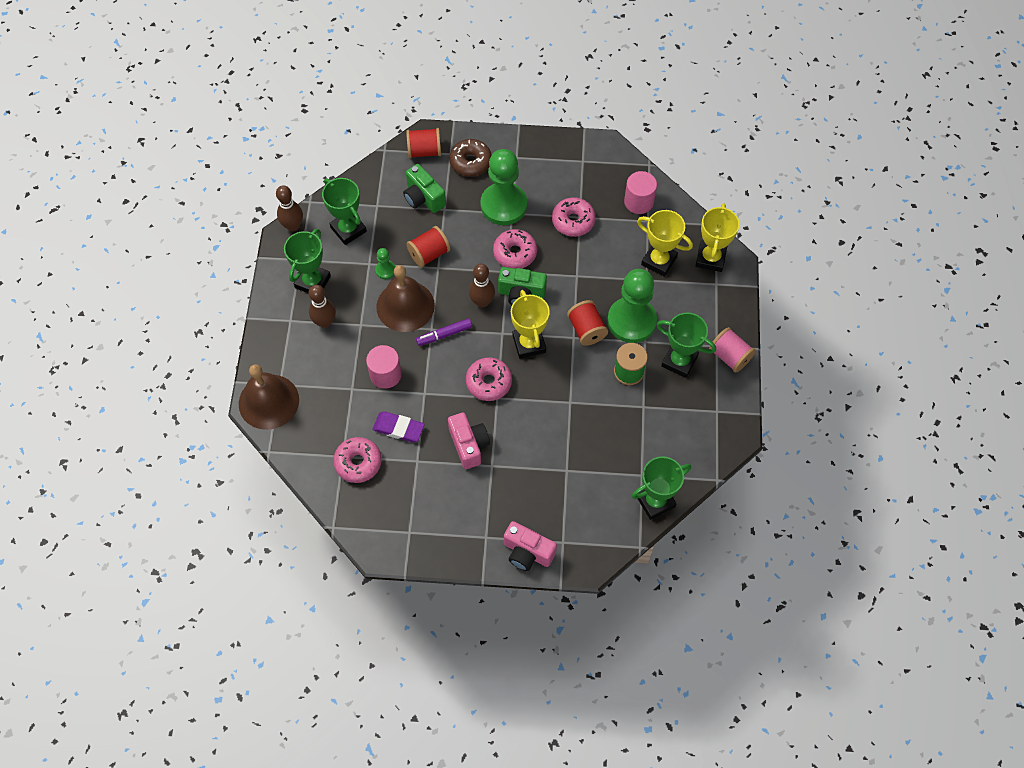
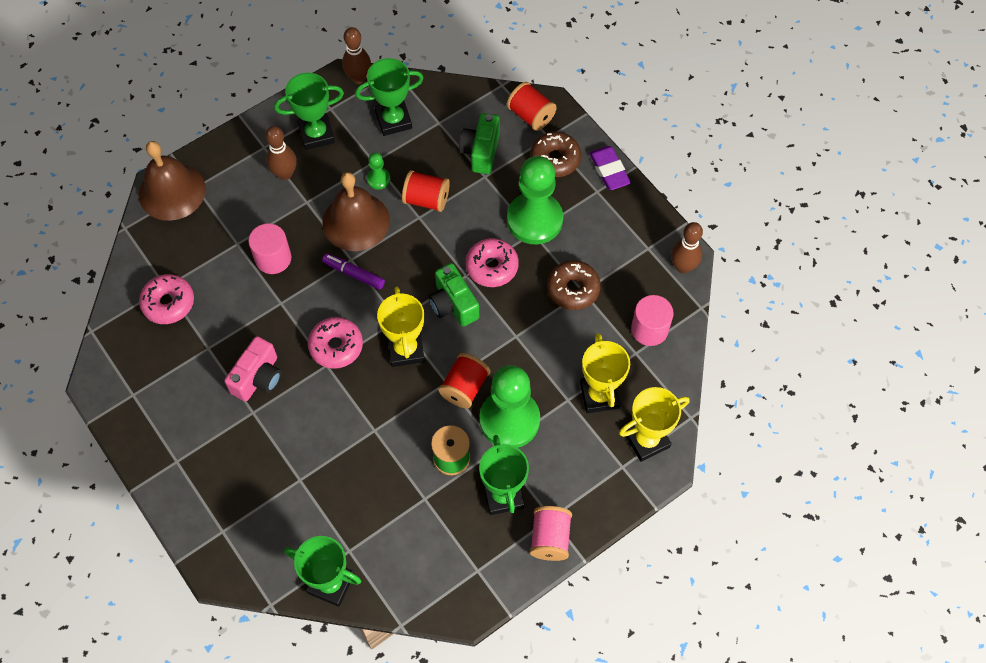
camera: 50 degrees right, 0 degrees up
green trophy [322,178,367,245] -> green trophy turned 60 degrees clockwise [355,58,424,136]
purple eraser [372,411,425,442] -> purple eraser moved to [589,146,631,190]
brown bowling pin [469,264,495,308] -> brown bowling pin moved to [671,222,703,273]
pink camera [504,521,557,571] -> none
yellow trophy [511,290,550,359] -> yellow trophy turned 45 degrees counterclockwise [377,287,425,367]
pink donut [552,197,596,237] -> brown donut [547,260,601,310]

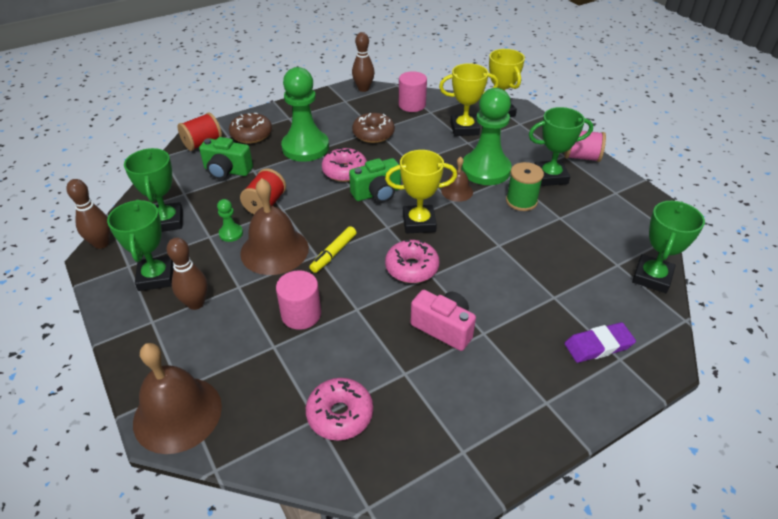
camera: 85 degrees left, 20 degrees down
purple marker [322,253,385,290] -> yellow marker [309,226,357,273]
red spool [438,353,490,408] -> brown bell [441,157,473,202]
purple eraser [589,146,631,190] -> purple eraser moved to [564,322,636,363]

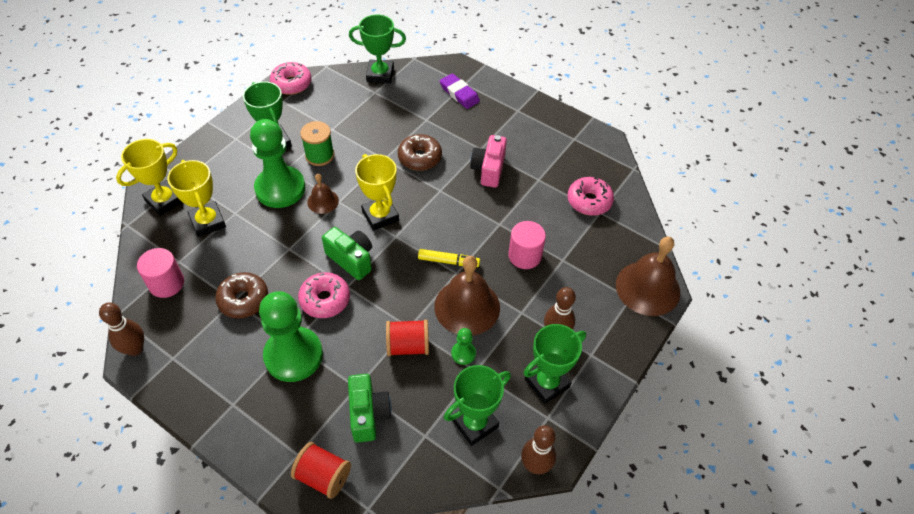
camera: 115 degrees left, 10 degrees up
brown donut [229,113,272,143] -> brown donut moved to [398,134,442,171]
pink donut [385,240,440,283] -> pink donut moved to [270,62,312,95]
pink spool [564,131,606,162] -> none

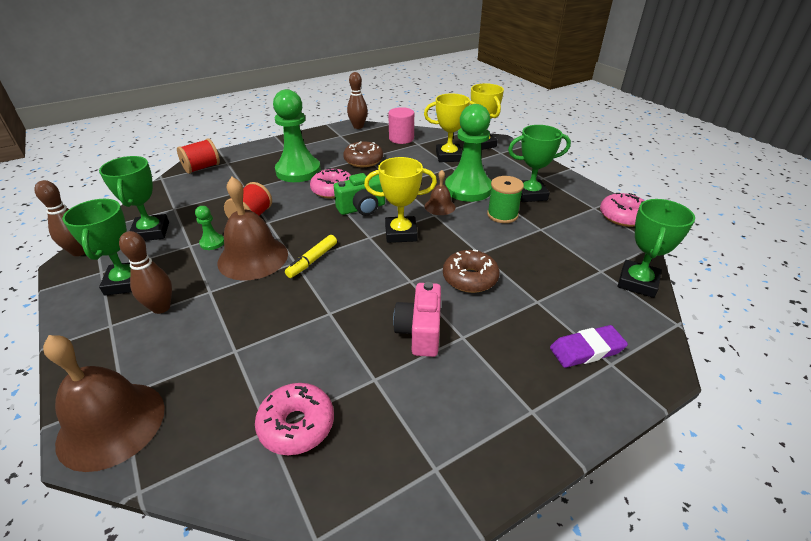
camera: 115 degrees right, 15 degrees down
green camera [348,374,392,443] -> none
pink camera [470,135,507,188] -> pink camera turned 120 degrees counterclockwise [393,282,441,357]
pink cylinder [508,221,546,269] -> none

